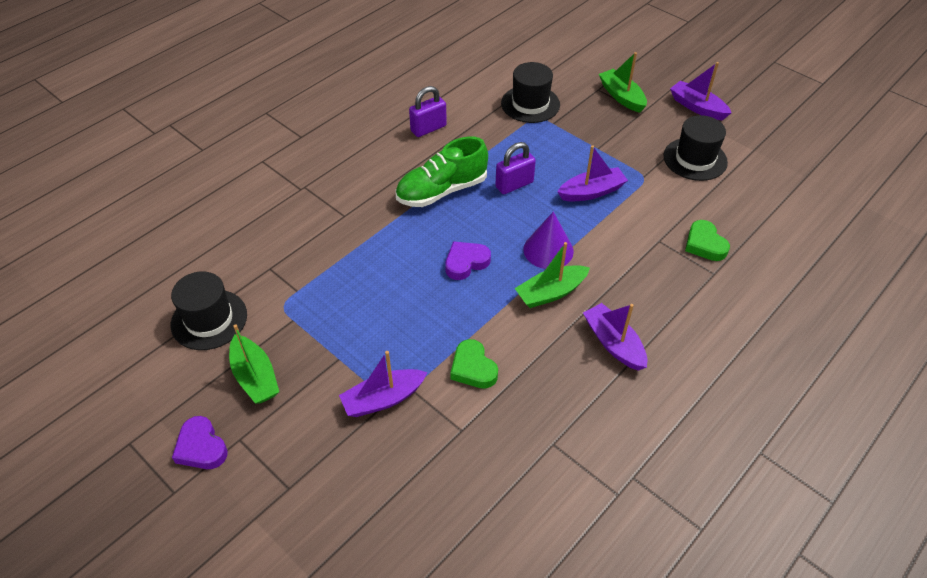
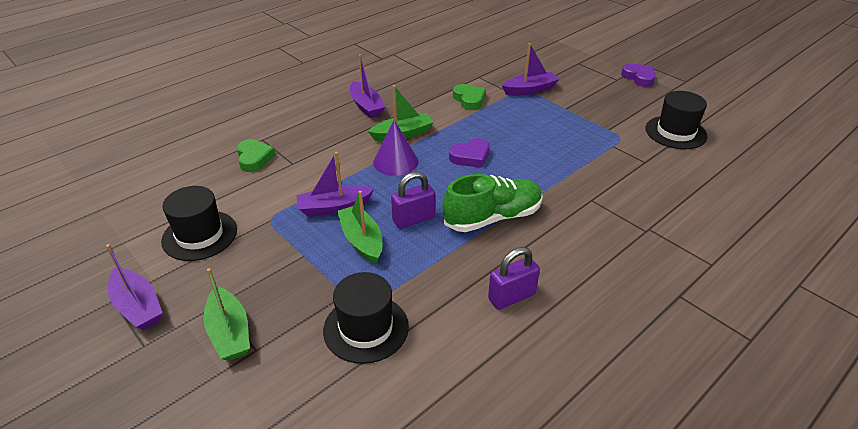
camera: 175 degrees left, 10 degrees down
green boat [229,324,279,404] -> green boat moved to [337,191,382,264]

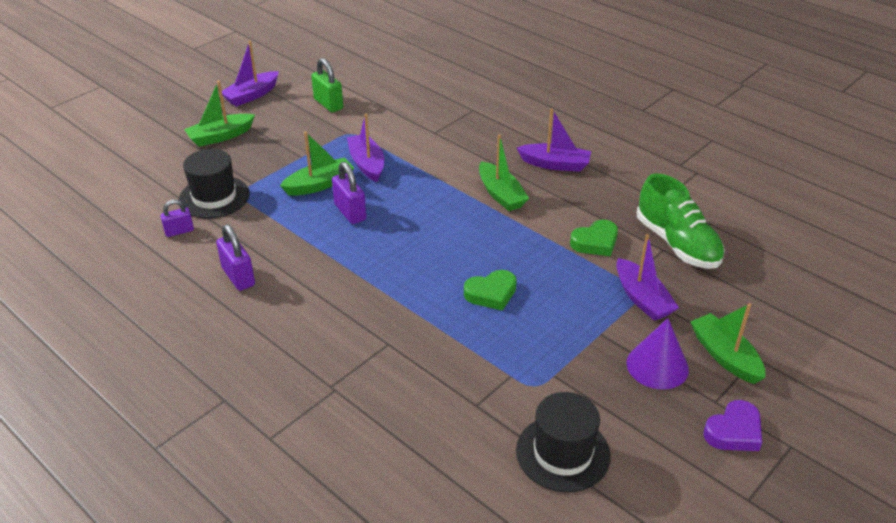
camera: 85 degrees right, 0 degrees up
black hat [161,186,237,261] -> green padlock [311,58,343,112]
green heart [237,139,275,172] -> green heart moved to [464,270,517,311]
purple boat [350,54,385,118] -> purple boat turned 135 degrees counterclockwise [517,108,591,172]
purple cone [373,120,418,176] -> purple cone moved to [626,318,689,389]
green shoe [442,174,543,232] -> green shoe moved to [637,173,725,269]
purple heart [449,138,490,168] -> none
none -> purple padlock [161,200,194,237]
none -> green boat [691,303,765,384]

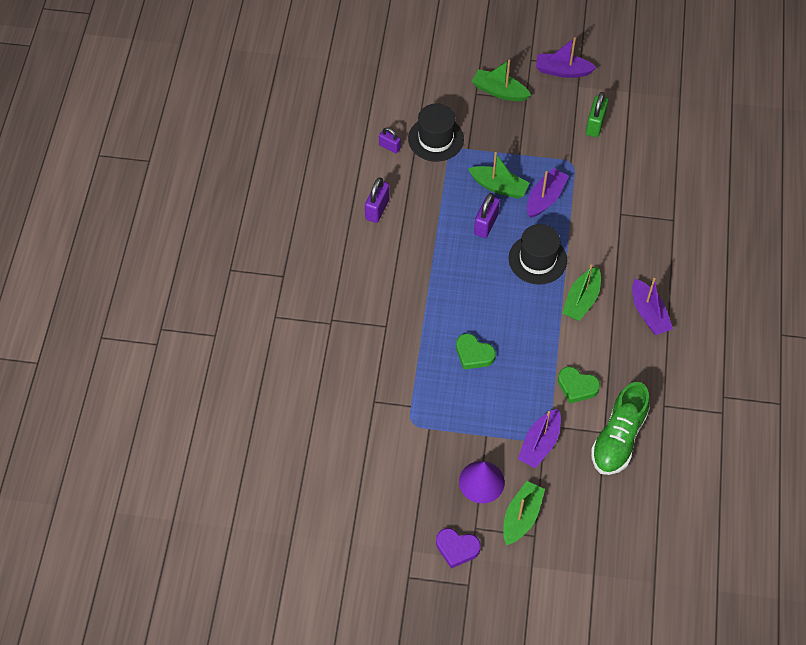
camera: 55 degrees right, 20 degrees up
black hat [516,392,611,493] -> black hat moved to [509,224,567,285]

